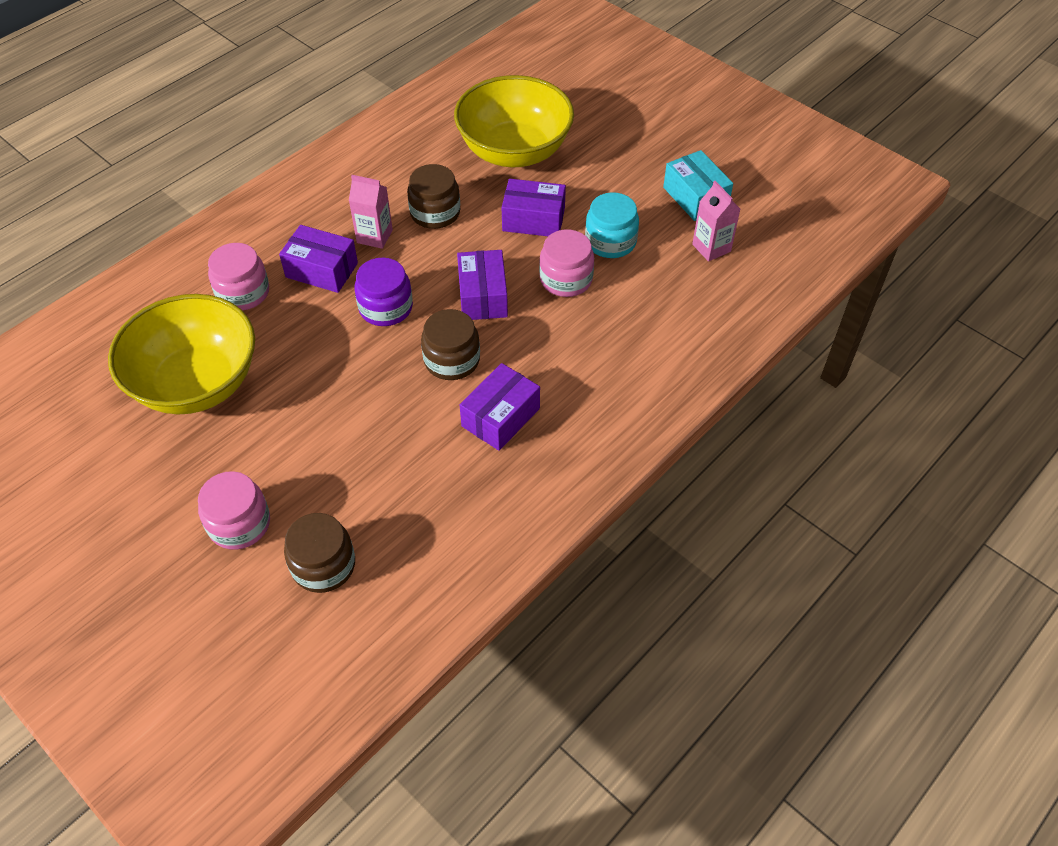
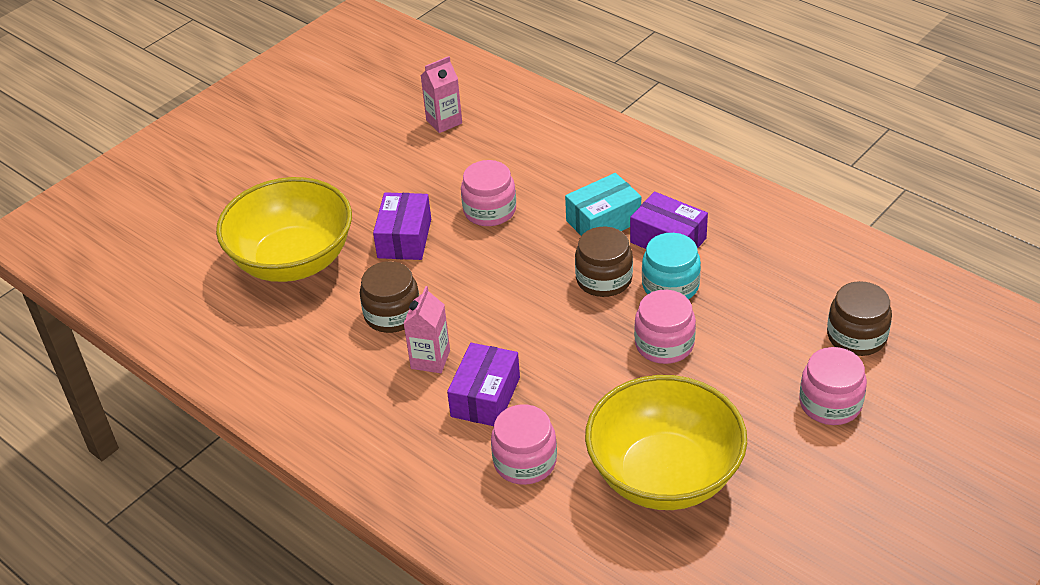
camera: 90 degrees left, 10 degrees down
purple jar [355,258,413,326] -> none
purple box [457,250,508,320] -> none
turquoise jar [585,192,639,258] -> turquoise jar moved to [642,233,701,299]
turquoise box [663,150,733,221] -> turquoise box moved to [565,173,641,236]
none -> pink jar [634,290,696,364]

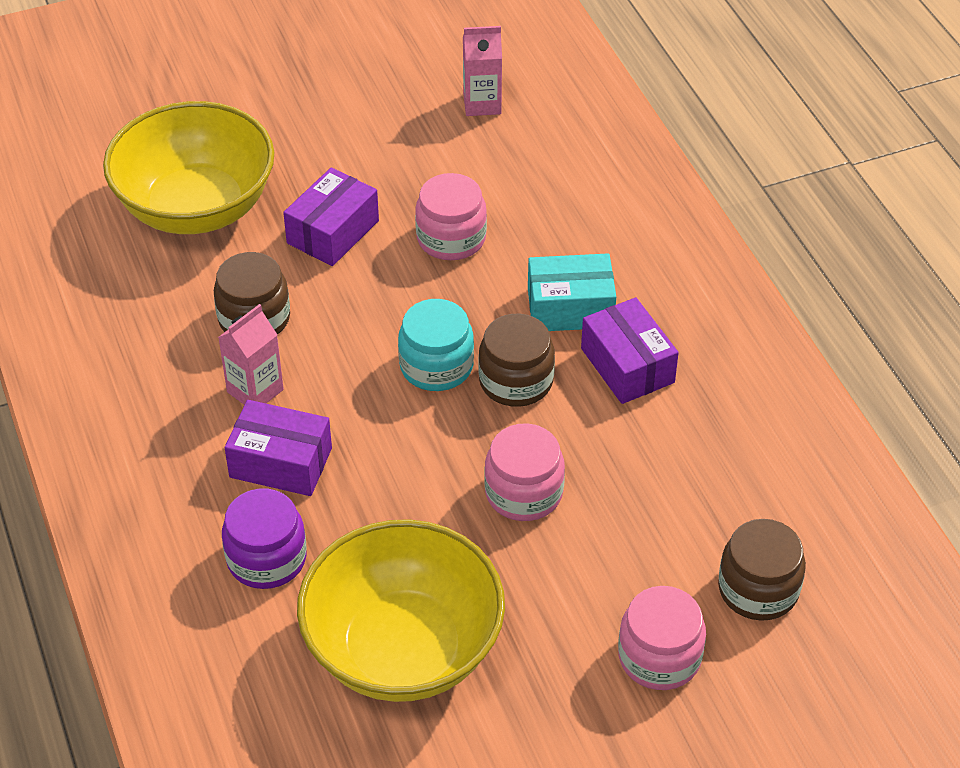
camera: 25 degrees right, 5 degrees up
purple box [447,343,520,426] -> purple box turned 60 degrees clockwise [225,400,332,496]
pink jar [491,405,557,485] -> purple jar [222,489,307,589]
turquoise jar [642,233,701,299] -> turquoise jar moved to [398,299,474,391]

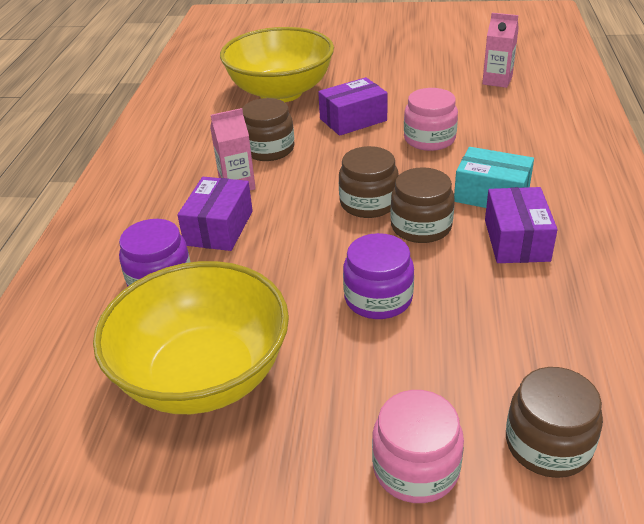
camera: 30 degrees right, 10 degrees down
purple box [225,400,332,496] -> purple box turned 60 degrees clockwise [177,177,253,251]
turquoise jar [398,299,474,391] -> brown jar [339,146,399,218]
pink jar [484,423,565,521] -> purple jar [343,233,414,319]

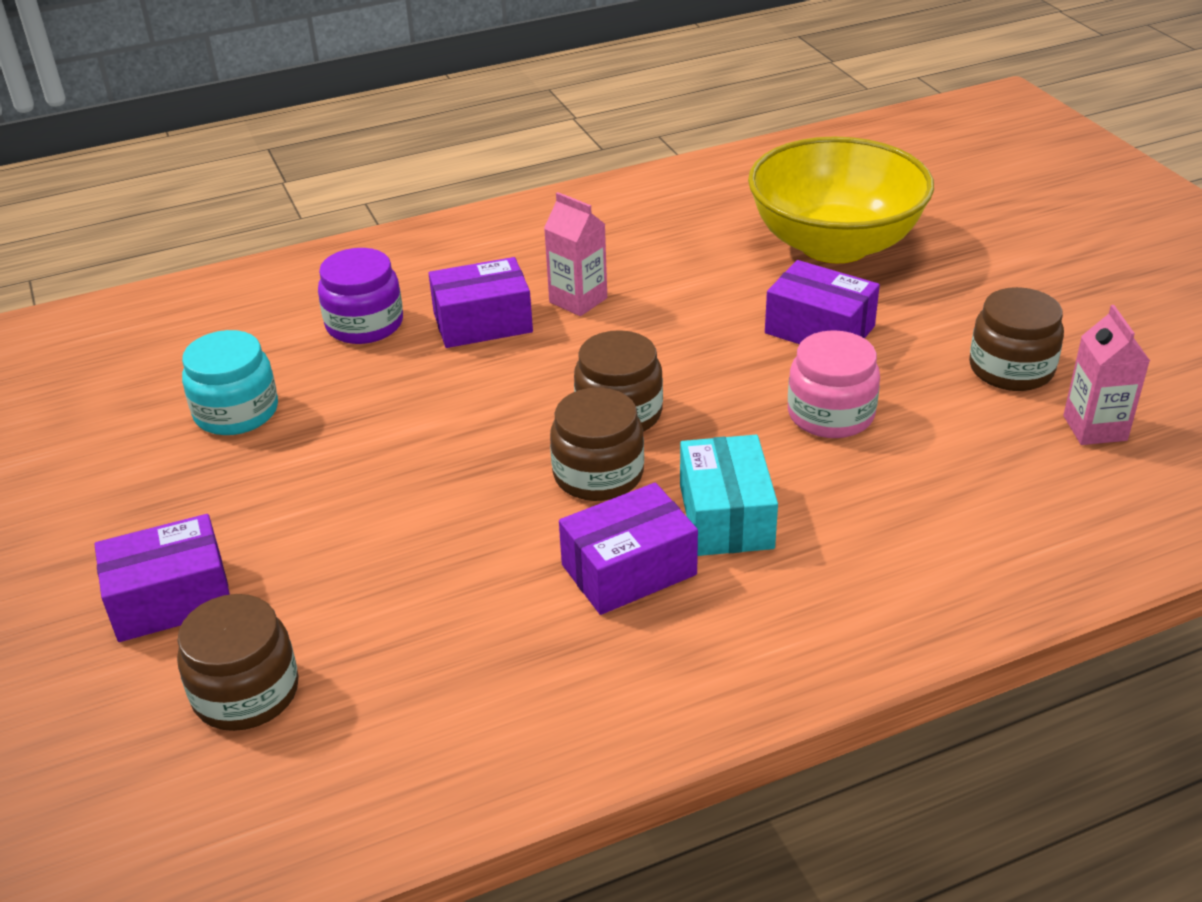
camera: 60 degrees right, 0 degrees up
yellow bowl [93,261,289,414] -> turquoise jar [182,330,278,435]
brown jar [242,98,295,161] -> brown jar moved to [969,287,1064,391]
purple jar [343,233,414,319] -> none
pink jar [372,390,464,503] -> purple box [94,514,230,642]

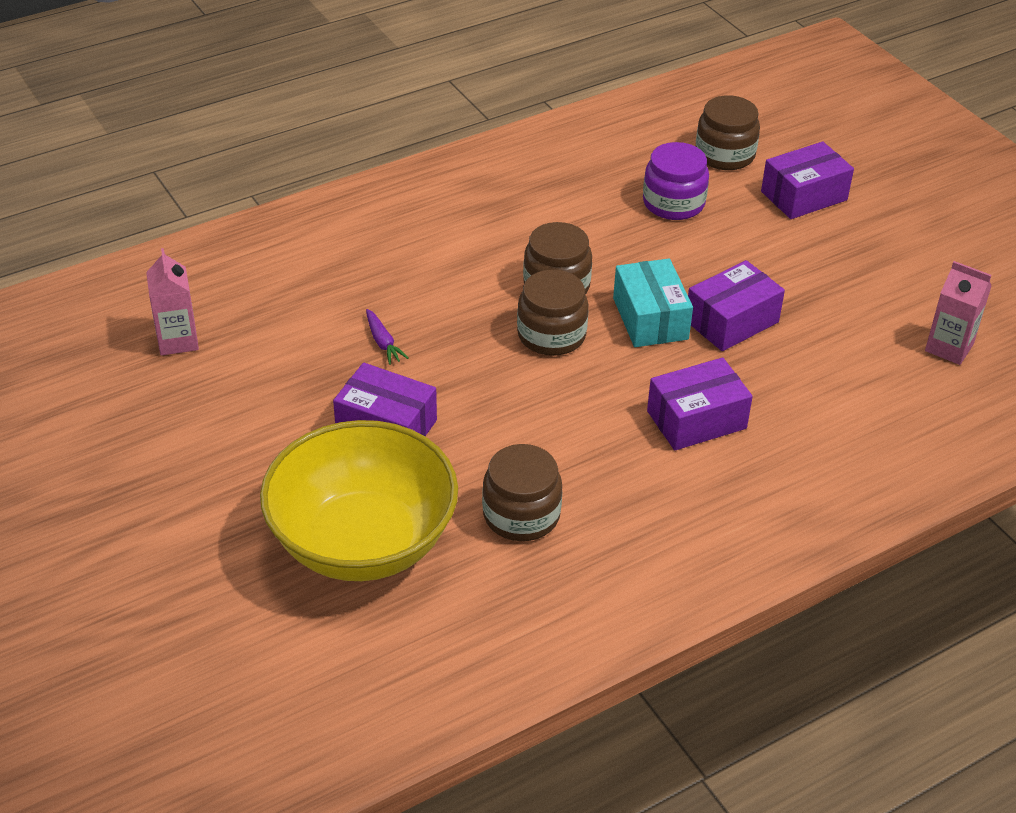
camera: 170 degrees right, 5 degrees up
turquoise jar [182,330,278,435] -> none
purple jar [318,248,403,344] -> purple jar moved to [643,142,709,220]
pink carton [544,192,607,316] -> pink carton moved to [925,261,992,365]
purple box [559,483,698,615] -> purple box moved to [688,260,785,351]
turquoise box [680,435,778,556] -> turquoise box moved to [613,259,693,347]
pink jar [788,330,880,438] -> purple carrot [366,309,409,365]
brown jar [969,287,1064,391] -> brown jar moved to [482,444,562,541]

